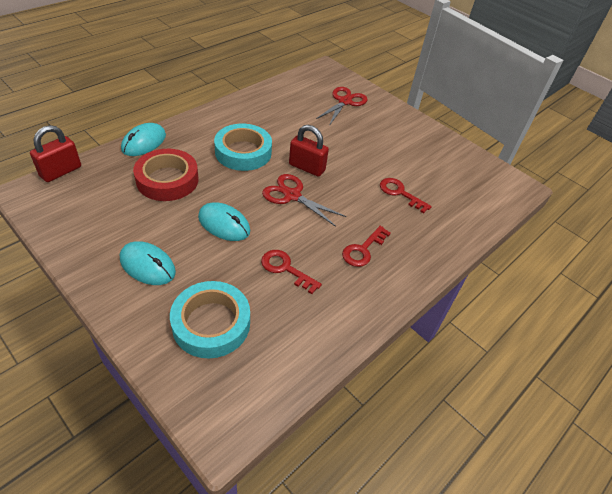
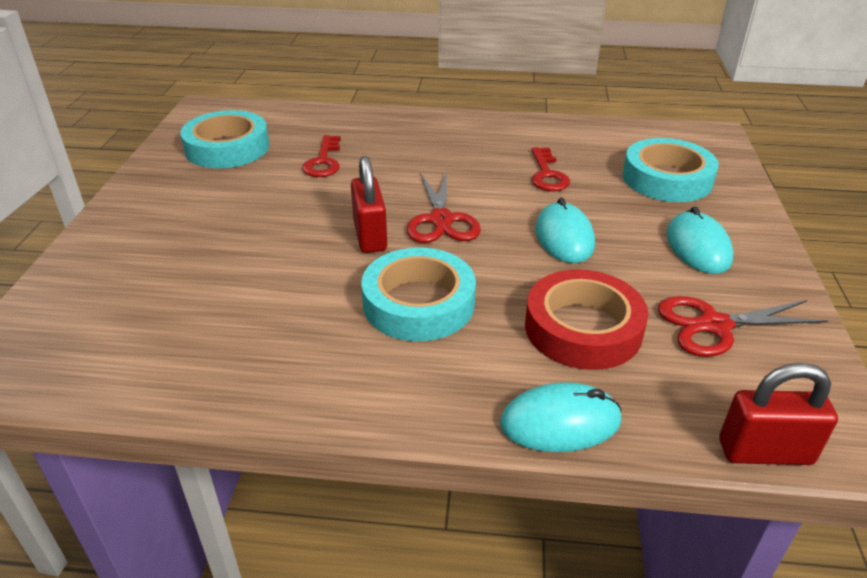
camera: 125 degrees left, 10 degrees down
red scissors [316,87,368,126] -> red scissors moved to [658,296,828,357]
red key [342,226,391,267] -> none
none -> turquoise tape [180,110,269,168]

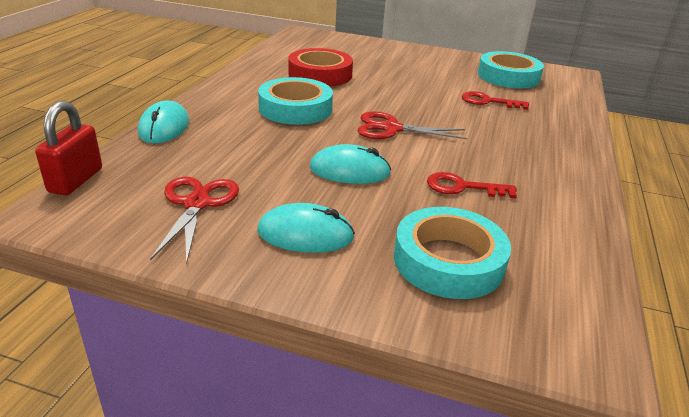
camera: 100 degrees right, 5 degrees down
red padlock [351,156,387,253] -> none
red tape [525,269,648,370] -> red tape moved to [288,48,353,87]

